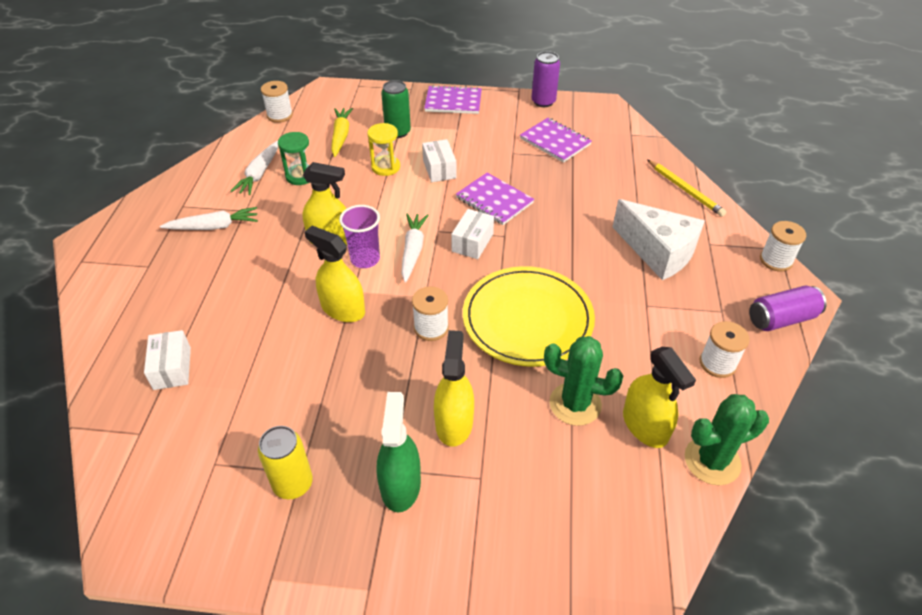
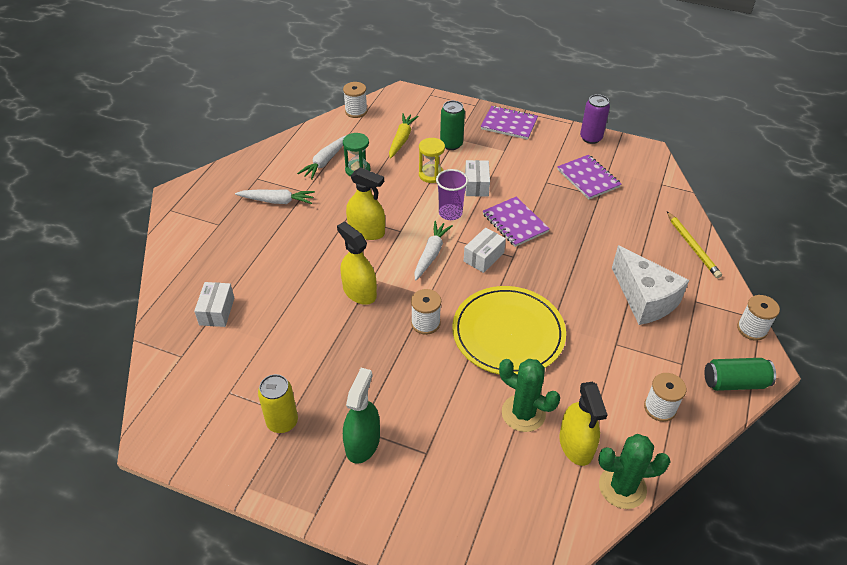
camera: 15 degrees right, 0 degrees up
purple cup [339,205,380,268] -> purple cup moved to [436,169,468,220]
yellow spray bottle [434,330,474,447] -> none
purple can [749,286,827,331] -> green can [704,358,776,391]

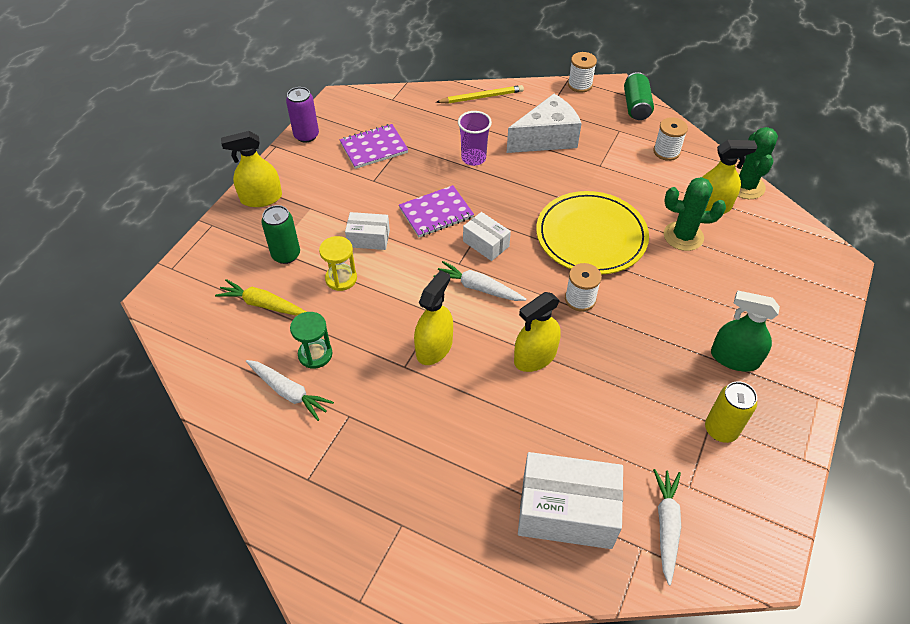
camera: 85 degrees left, 5 degrees up
white box [194,282,234,327] -> white box [518,452,623,549], size x1.87
white carrot [235,189,315,204] -> white carrot moved to [653,469,681,585]
white spool [343,82,367,118] -> none
purple cup [436,169,468,220] -> purple cup moved to [458,111,492,166]
purple notebook [481,106,538,140] -> yellow spray bottle [221,131,282,207]
green cactus [499,359,560,432] -> green cactus turned 60 degrees clockwise [664,177,726,251]

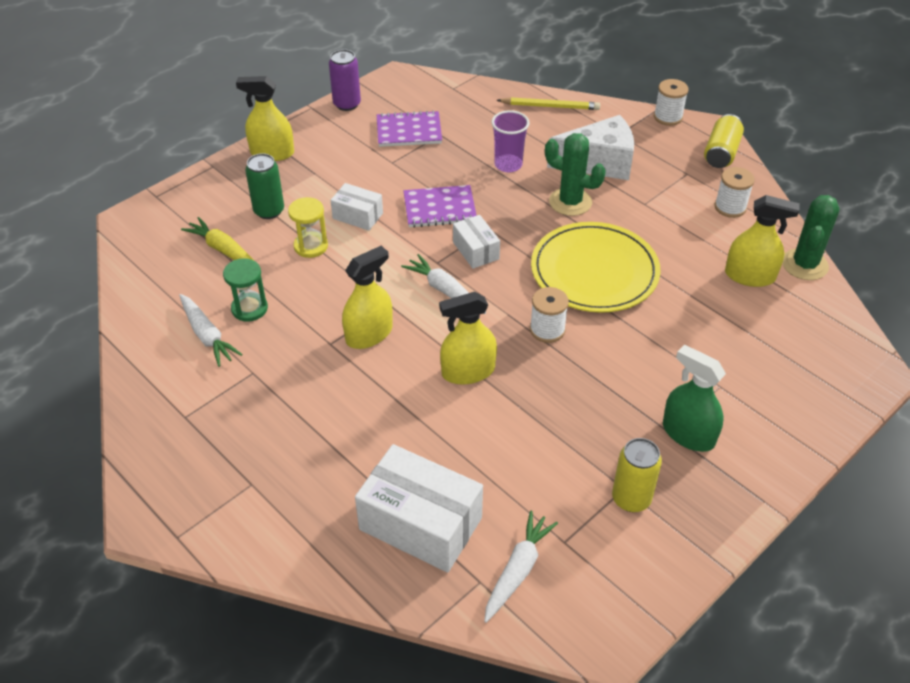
camera: 20 degrees right, 5 degrees down
green can [624,72,654,120] -> yellow can [704,114,744,168]
green cactus [664,177,726,251] -> green cactus moved to [545,133,606,216]

